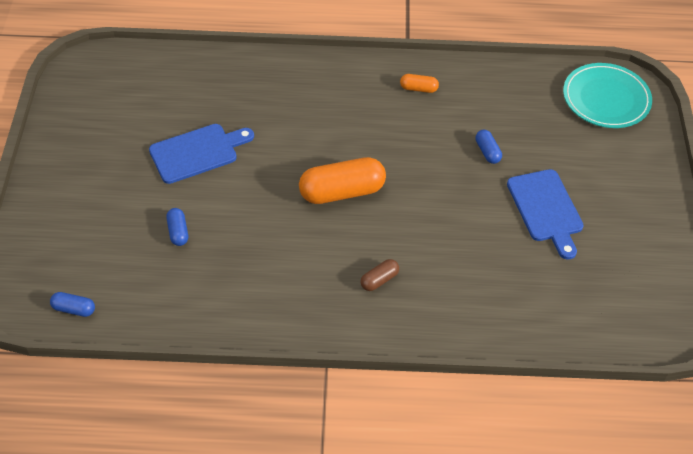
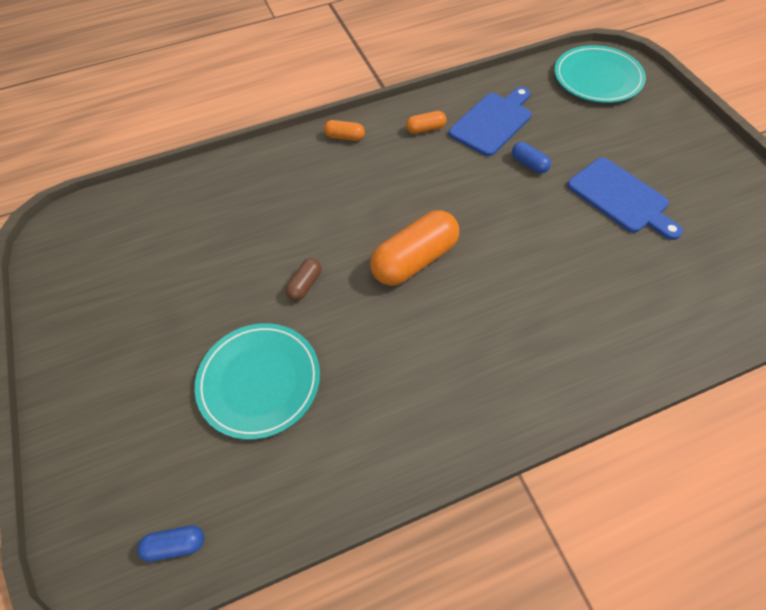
camera: 20 degrees left, 5 degrees up
blue cutting board [149,124,254,184] -> blue cutting board moved to [449,87,531,156]
blue capsule [166,208,188,246] -> turquoise plate [195,323,320,440]
brown capsule [361,259,399,291] -> brown capsule moved to [285,258,321,301]
none -> orange capsule [324,120,365,141]

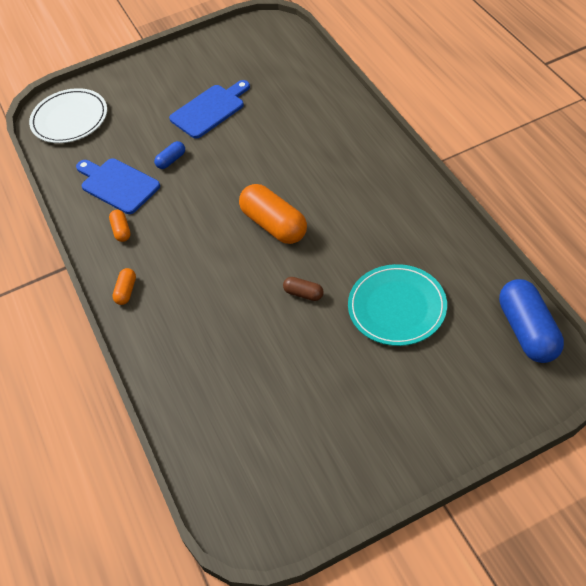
camera: 90 degrees left, 5 degrees down
blue capsule [137,525,204,562] -> blue capsule [499,279,564,363], size x2.09
turquoise plate [555,45,646,103] -> white plate [29,88,107,143]

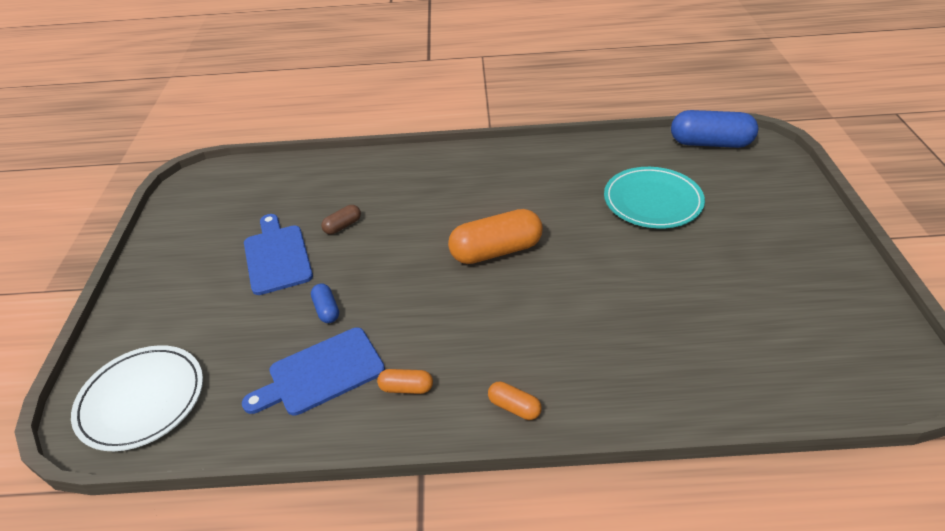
camera: 70 degrees left, 10 degrees down
brown capsule [283,277,324,301] -> brown capsule moved to [321,205,361,235]

